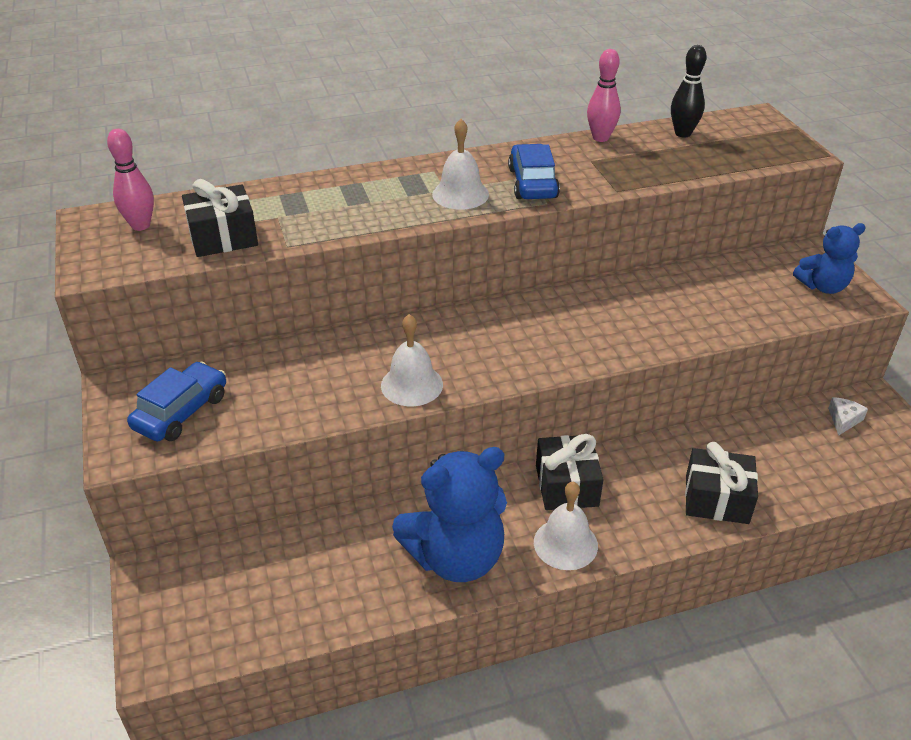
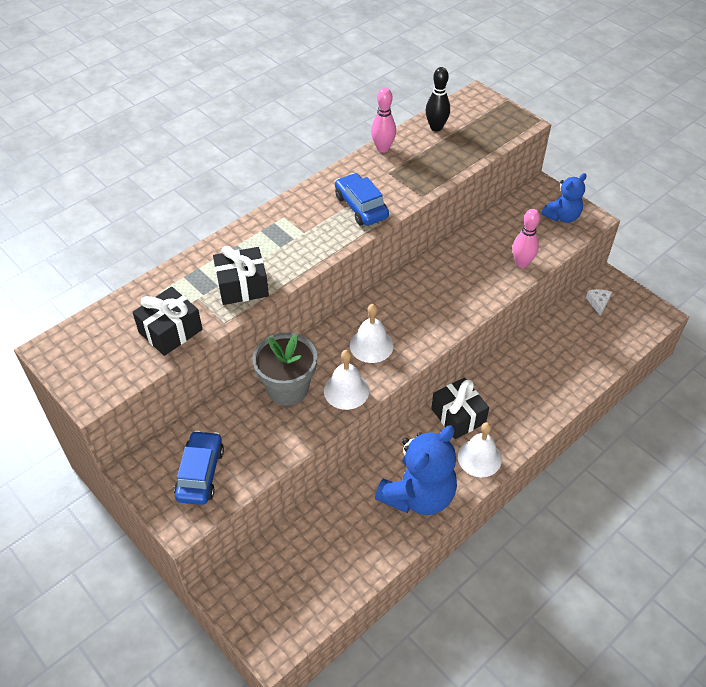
camera: 25 degrees left, 10 degrees up
pink bowling pin [107,129,154,231] -> pink bowling pin moved to [512,209,540,268]
white bell [432,119,489,210] -> white bell moved to [350,304,394,363]
black gift [685,442,758,524] -> black gift moved to [213,246,269,305]
none -> grey flower pot [252,332,317,406]

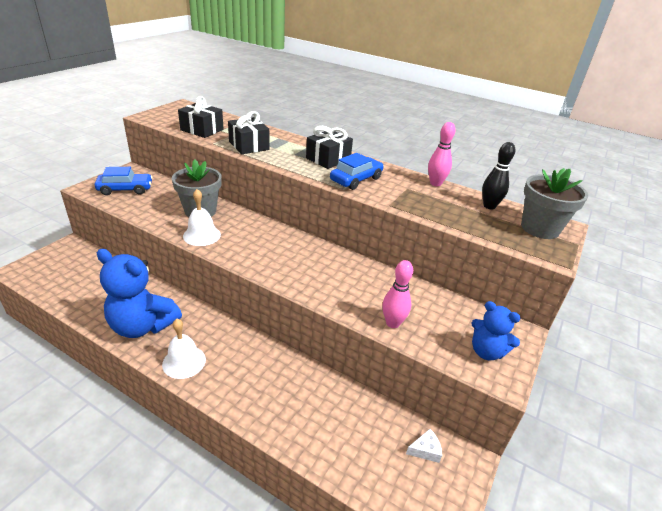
camera: 70 degrees right, 15 degrees down
white bell [350,304,394,363] -> none
black gift [431,378,489,439] -> black gift moved to [306,126,353,169]
none -> grey flower pot [521,168,588,239]

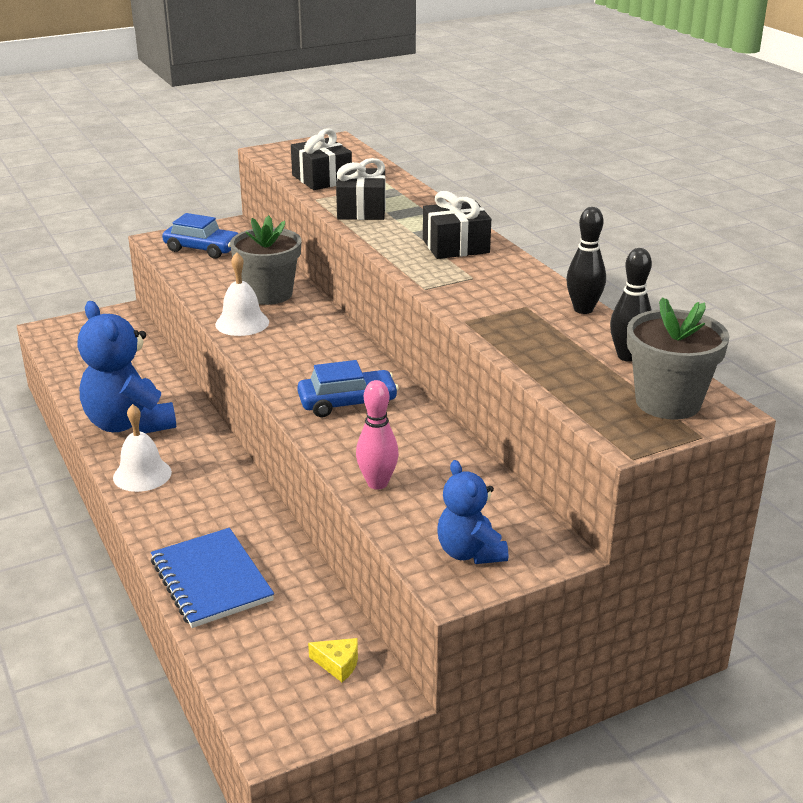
camera: 35 degrees right, 5 degrees down
blue car [330,153,384,190] -> blue car moved to [297,360,399,417]
white cheese [406,429,442,463] -> yellow cheese [308,638,358,682]
pink bowling pin [428,122,456,186] -> black bowling pin [566,207,606,314]
none -> blue notebook [151,528,274,628]

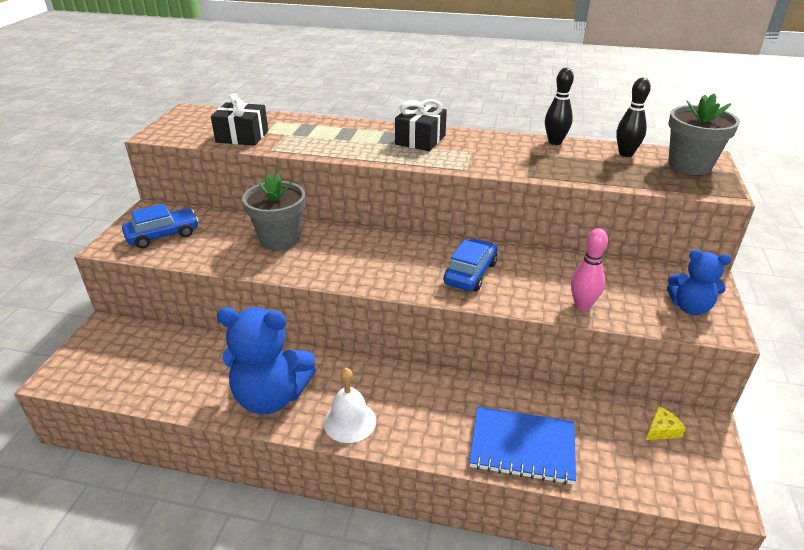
camera: 50 degrees left, 5 degrees up
white bell [215,252,269,336] -> none
black gift [336,158,386,220] -> none

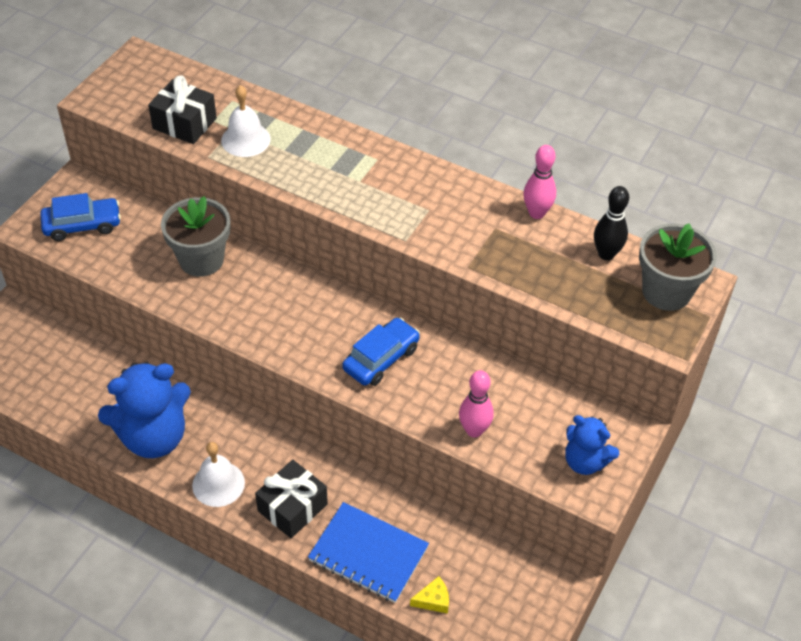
camera: 15 degrees right, 15 degrees up
blue teddy bear [217,307,316,414] -> blue teddy bear turned 45 degrees counterclockwise [98,362,191,458]
black gift [395,99,447,151] -> black gift moved to [255,460,328,538]
black bowling pin [545,68,574,145] -> pink bowling pin [523,145,556,219]
yellow cheese [646,406,686,440] -> yellow cheese moved to [410,576,449,614]
none -> white bell [221,85,271,157]

